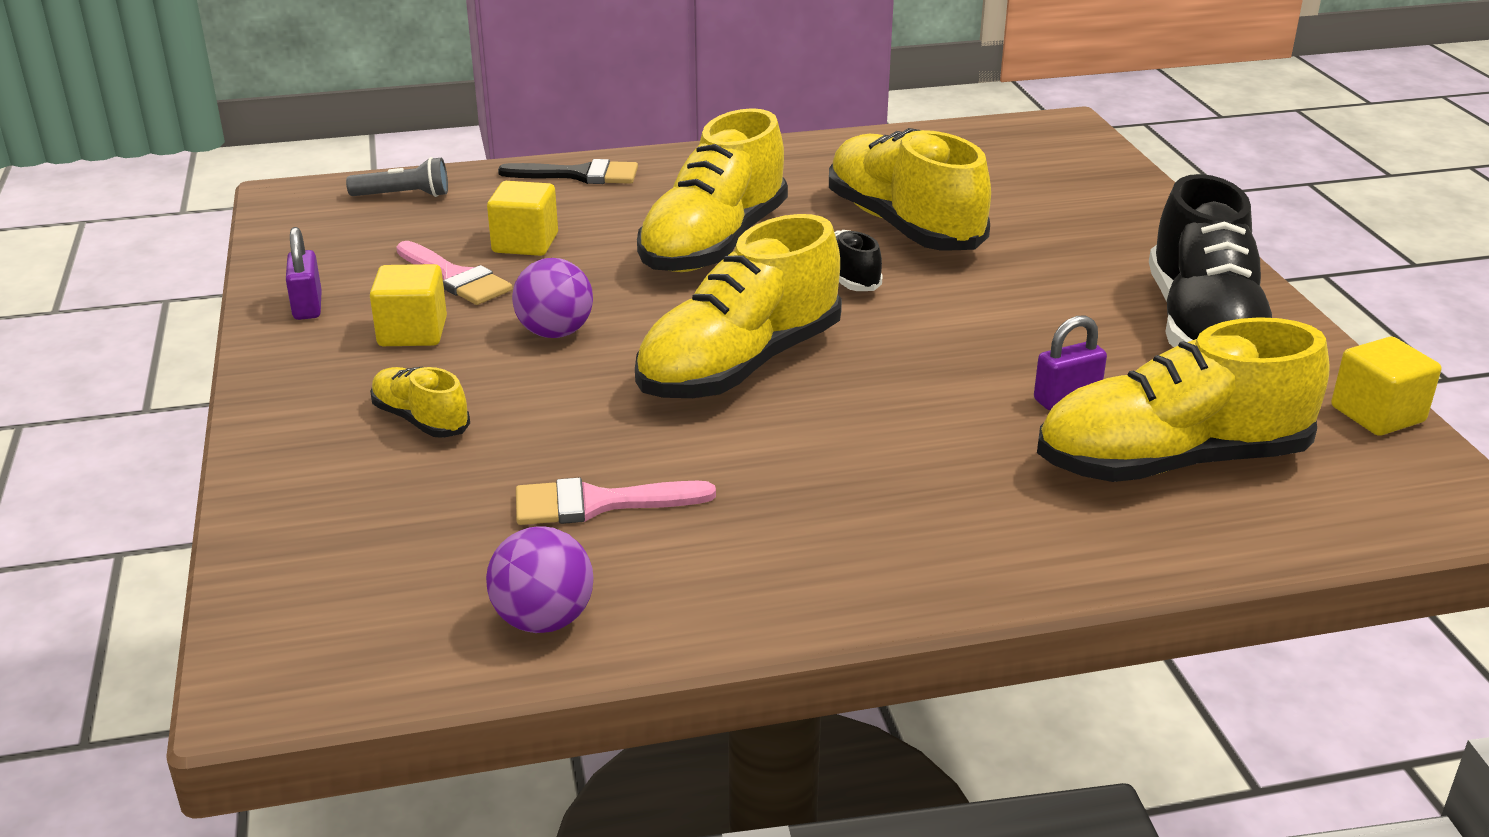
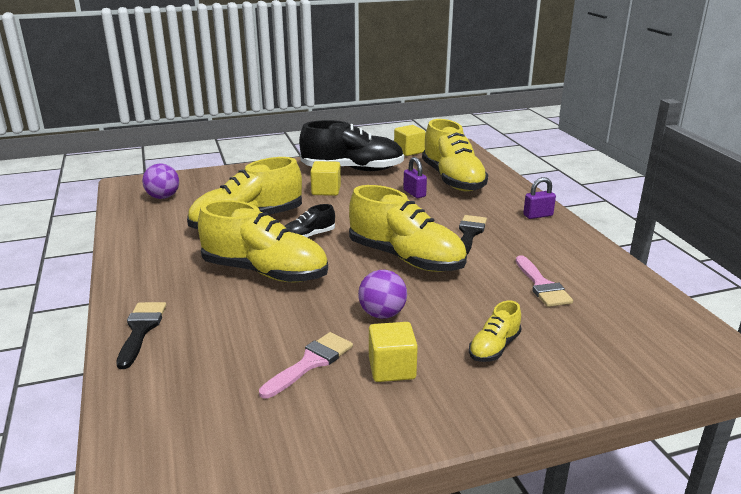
camera: 95 degrees left, 5 degrees down
purple padlock [286,227,322,320] -> purple padlock moved to [523,177,556,219]
grey flashlight [346,157,448,197] -> none
purple ball [486,526,593,633] -> purple ball moved to [142,163,179,199]
yellow cube [487,181,558,256] -> yellow cube moved to [310,161,341,196]
none -> black brush [459,215,487,254]

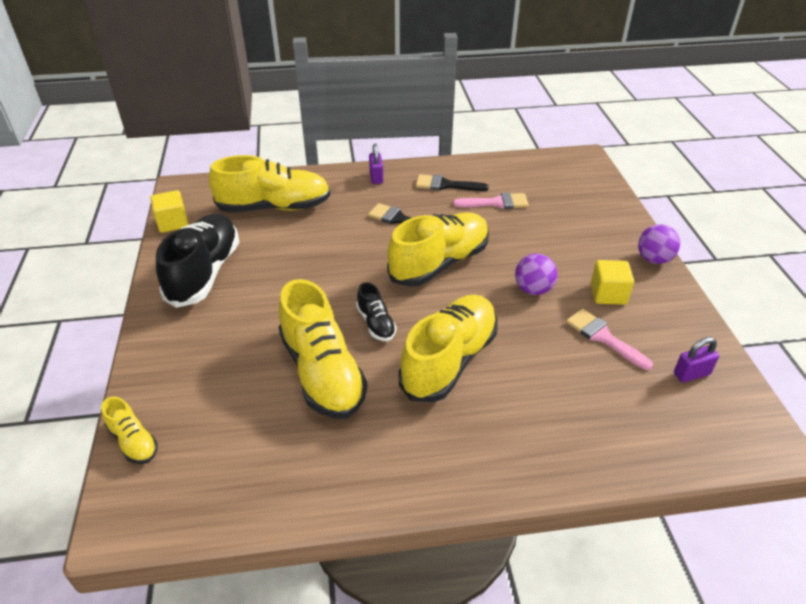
camera: 80 degrees left, 15 degrees up
black brush [116,302,166,369] -> black brush moved to [416,174,489,191]
purple ball [142,163,179,199] -> purple ball moved to [638,224,680,264]
yellow cube [310,161,341,196] -> none
purple padlock [403,157,427,198] -> purple padlock moved to [674,337,719,383]
yellow shoe [469,301,522,362] -> yellow shoe moved to [101,397,158,464]

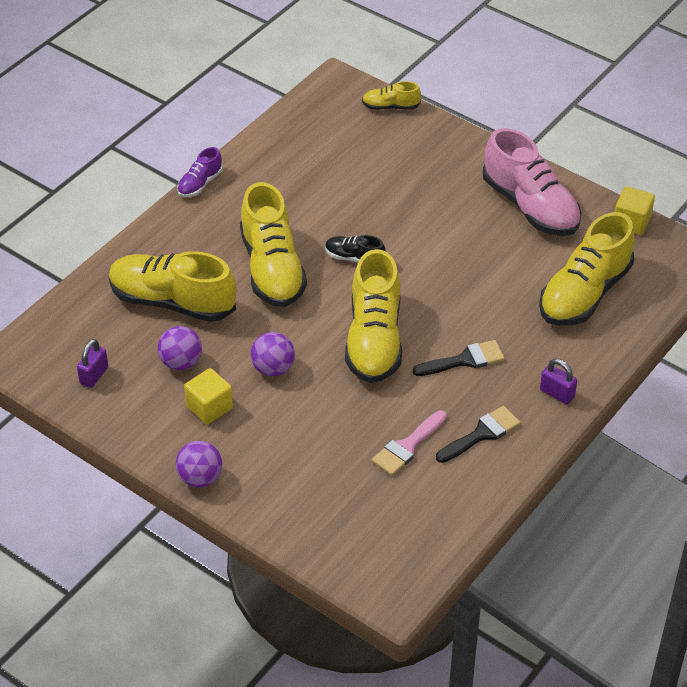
camera: 135 degrees right, 5 degrees up
black shoe [156,214,239,308] -> pink shoe [483,128,582,236]
yellow shoe [279,279,367,419] -> yellow shoe moved to [109,251,236,322]
pink brush [566,309,653,370] -> purple ball [158,326,202,370]
none -> purple shoe [177,147,223,197]

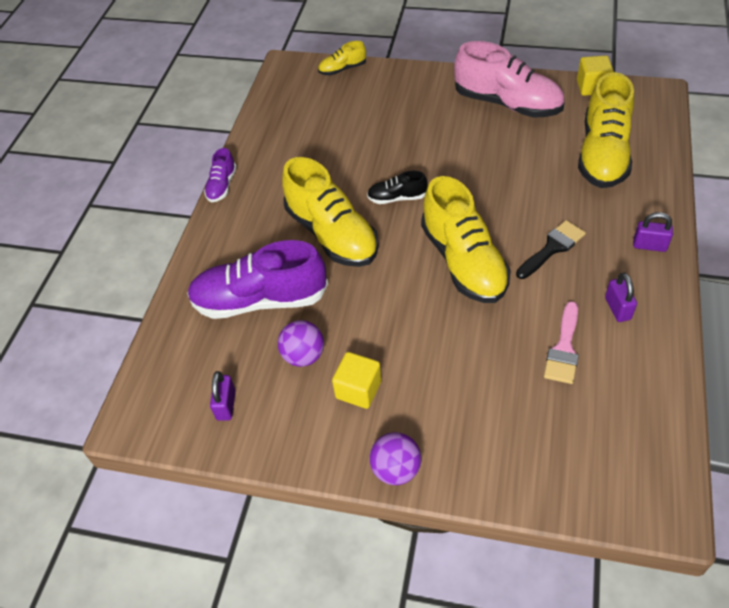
camera: 20 degrees left, 5 degrees up
yellow shoe [109,251,236,322] -> purple shoe [187,240,328,319]
purple ball [251,332,295,376] -> none
black brush [436,406,521,463] -> purple padlock [605,273,637,322]

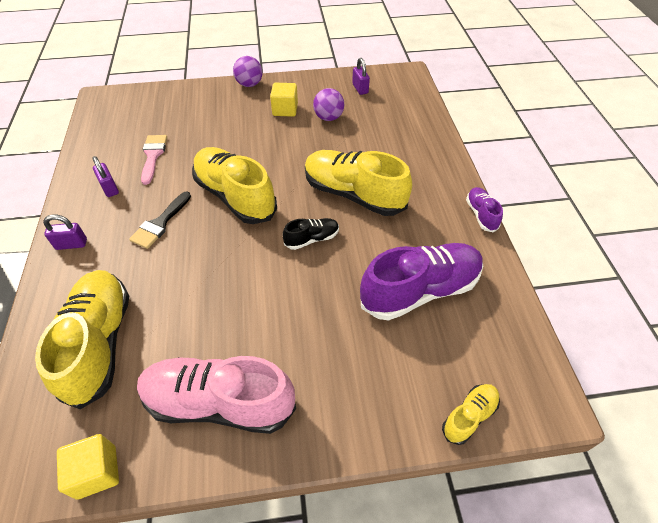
camera: 155 degrees right, 0 degrees up
purple shoe [187,240,328,319] -> purple shoe moved to [360,243,483,321]

